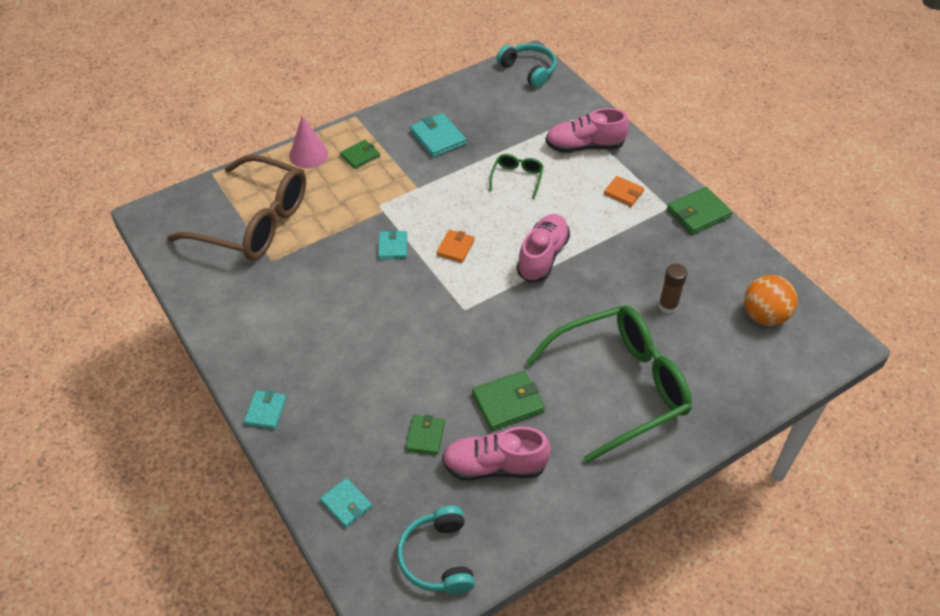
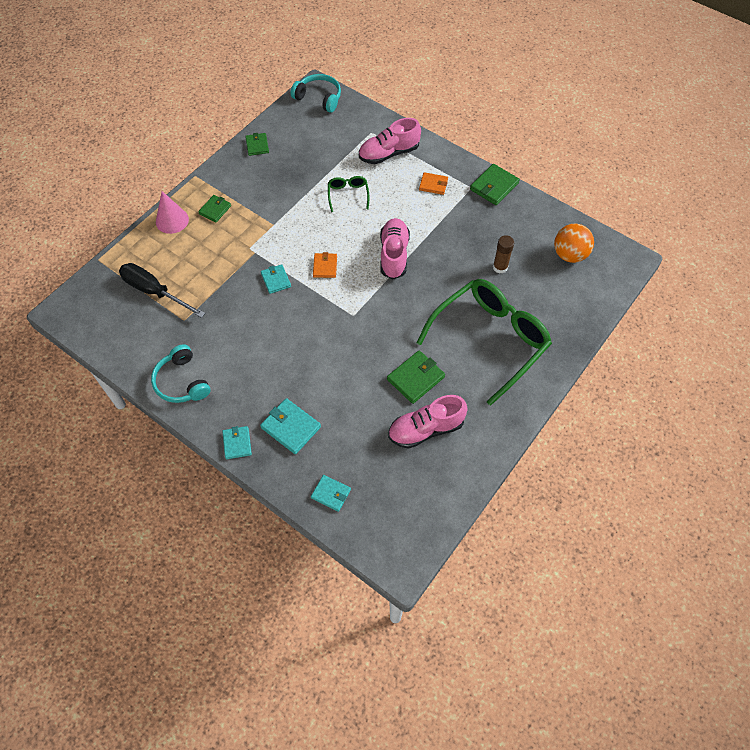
camera: 20 degrees left, 10 degrees up
brown glasses [167,155,306,260] -> black screwdriver [119,263,205,318]
turquoise headphones [397,506,475,594] -> turquoise headphones moved to [151,344,211,403]
green wallet [406,415,445,455] -> green wallet moved to [245,133,269,156]
turquoise wallet [410,113,466,158] -> turquoise wallet moved to [260,398,321,454]

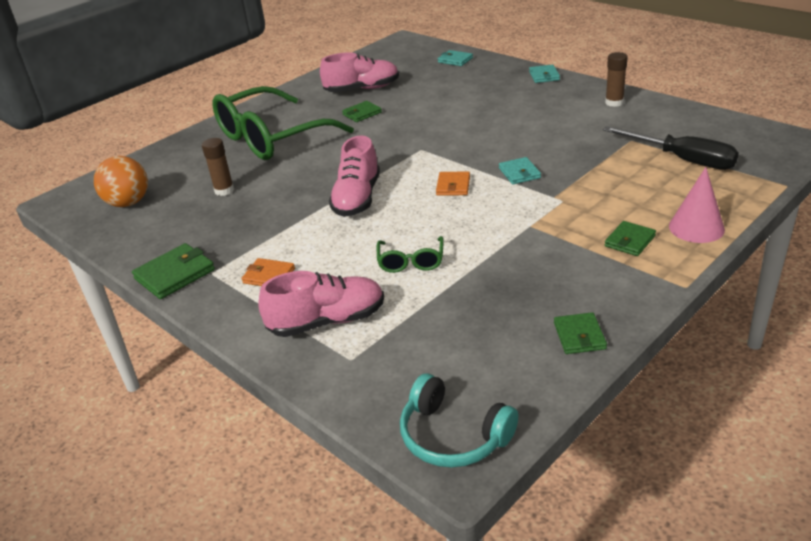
camera: 170 degrees left, 25 degrees down
turquoise headphones [151,344,211,403] -> brown glue stick [605,52,628,107]
turquoise wallet [260,398,321,454] -> none
green wallet [387,350,445,404] -> green wallet [342,101,382,122], size x0.65

